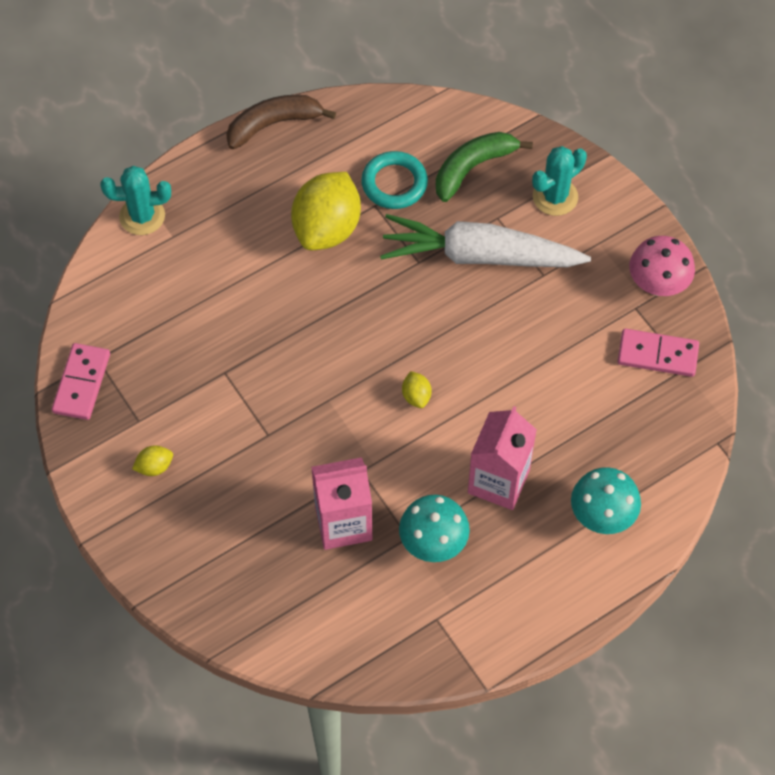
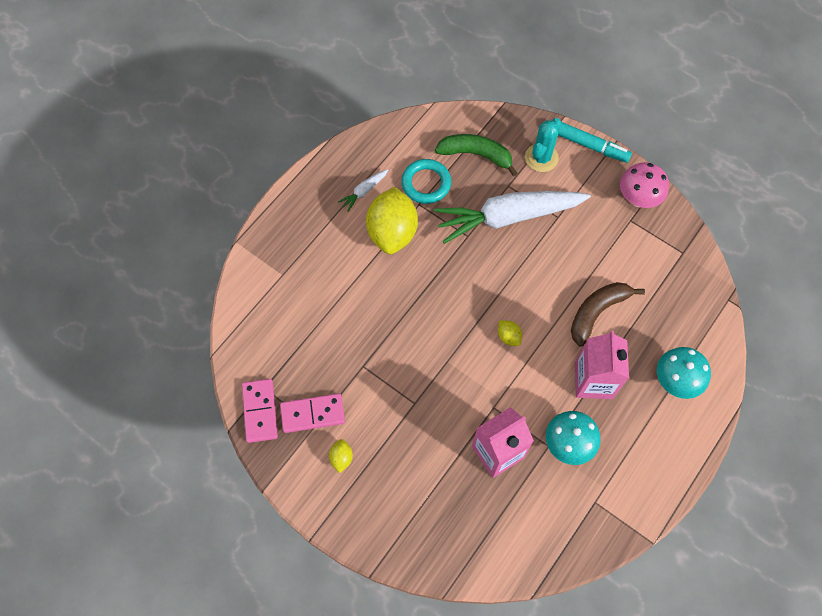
camera: 20 degrees left, 5 degrees up
turquoise cactus [101,166,171,235] -> none
yellow lemon [132,446,173,476] -> yellow lemon turned 45 degrees counterclockwise [329,439,353,473]
brown banana [226,95,336,149] -> brown banana moved to [571,282,645,347]
green banana [436,132,533,202] -> green banana turned 75 degrees clockwise [435,134,518,176]
pink domino [617,329,699,377] -> pink domino moved to [280,393,345,433]
none -> white carrot [338,169,388,212]
none -> turquoise marker [558,122,632,163]

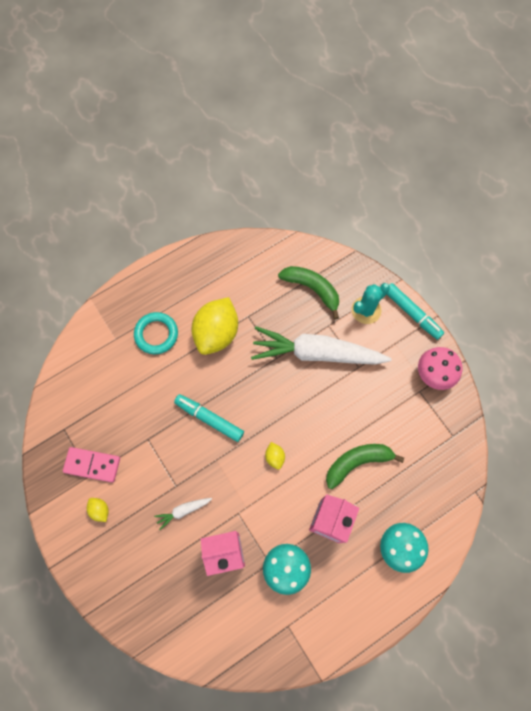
camera: 20 degrees right, 5 degrees up
pink domino [242,379,278,443] -> none
yellow lemon [329,439,353,473] -> yellow lemon turned 60 degrees counterclockwise [87,498,109,522]
white carrot [338,169,388,212] -> white carrot moved to [154,498,212,530]
turquoise ring [401,159,451,204] -> turquoise ring moved to [134,312,178,354]
brown banana [571,282,645,347] -> green banana [326,444,404,489]
none -> turquoise marker [174,394,244,442]

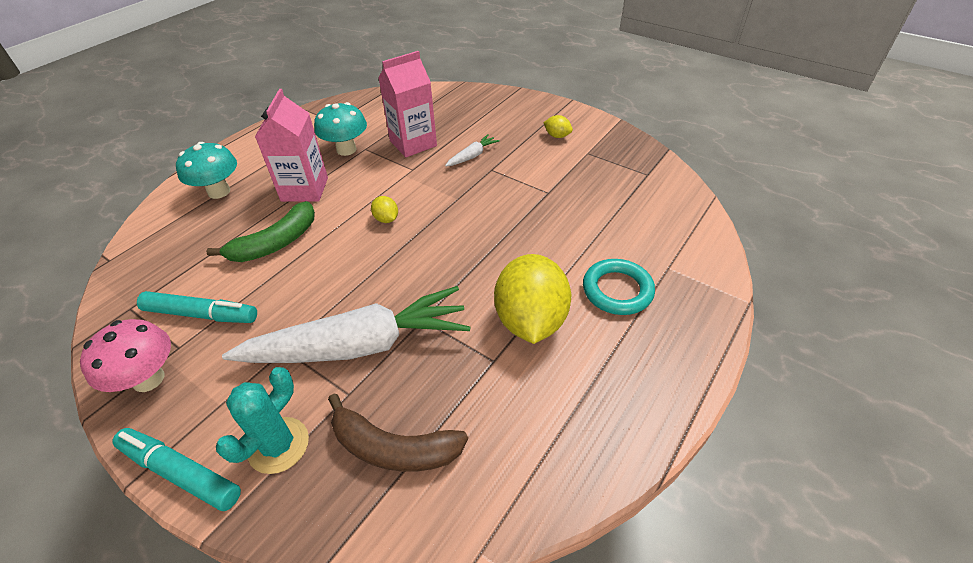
camera: 160 degrees right, 25 degrees down
pink domino [63,447,120,483] -> none
turquoise marker [174,394,244,442] -> turquoise marker moved to [137,291,257,323]
green banana [278,266,339,320] -> brown banana [328,393,468,472]

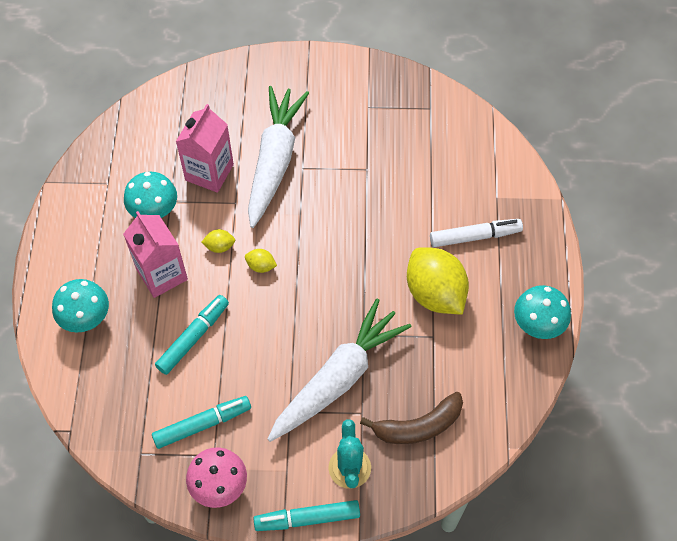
camera: 35 degrees left, 15 degrees up
green banana [206,201,315,262] -> turquoise marker [155,295,229,375]
white carrot [445,134,500,166] -> white carrot [248,86,309,228], size x2.49
yellow lemon [543,115,573,138] -> yellow lemon moved to [201,229,235,253]
turquoise ring [583,259,655,315] -> white marker [430,219,523,247]
none -> turquoise mushroom [514,285,571,339]

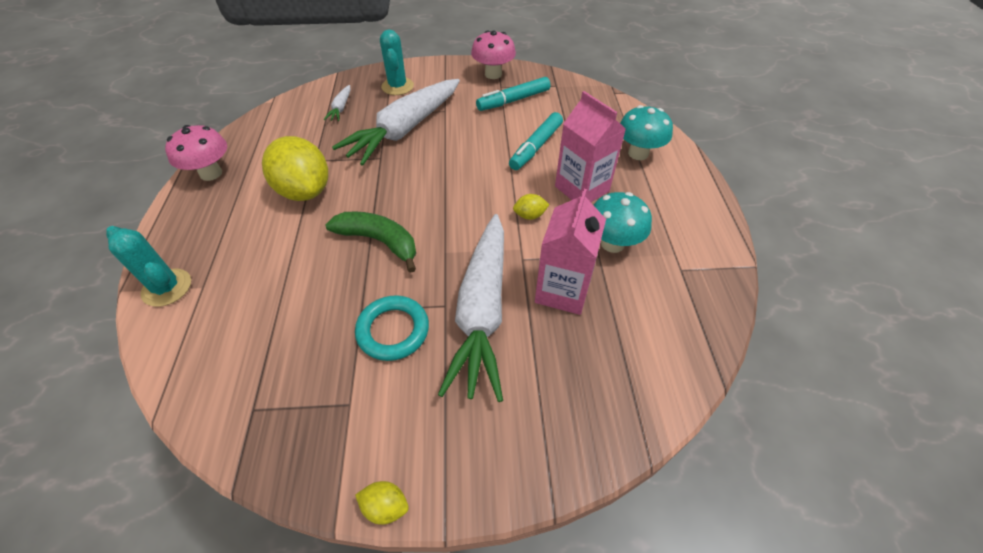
camera: 175 degrees right, 10 degrees down
yellow lemon [245,249,277,273] -> yellow lemon moved to [355,481,409,525]
turquoise marker [254,500,360,531] -> none
brown banana [360,392,463,444] -> white carrot [324,85,351,121]
white marker [430,219,523,247] -> none
turquoise mushroom [514,285,571,339] -> pink mushroom [165,125,227,181]
none -> turquoise cactus [106,226,191,307]
none -> green banana [325,212,416,273]
none -> turquoise ring [355,295,429,361]

